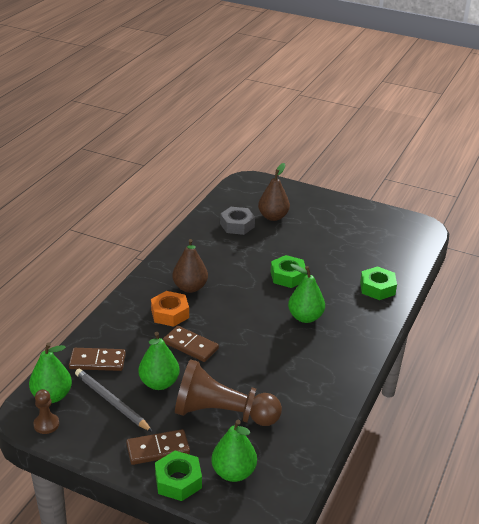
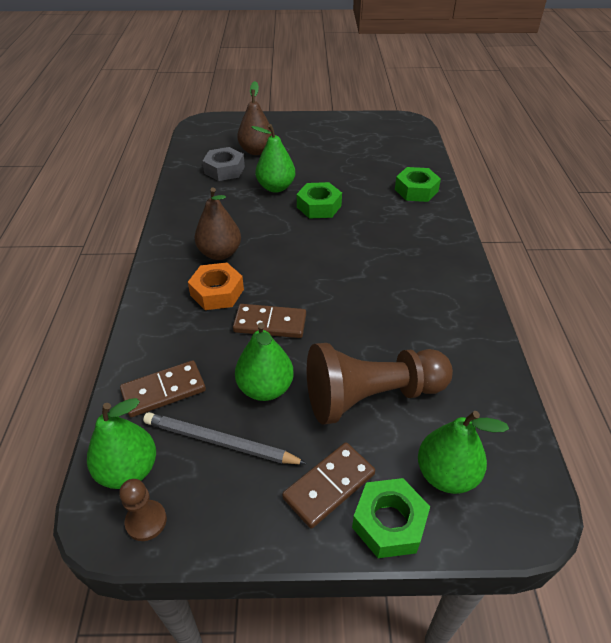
camera: 25 degrees left, 10 degrees up
green pear [288,264,325,323] -> green pear moved to [251,124,295,192]

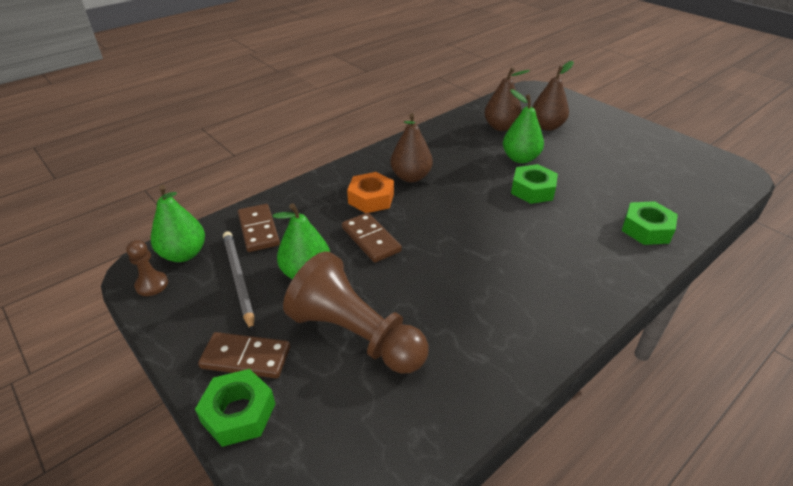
camera: 50 degrees right, 5 degrees down
brown domino [120,360,206,417] -> brown domino turned 45 degrees clockwise [238,204,280,252]
grey nut [203,147,245,181] -> brown pear [484,67,530,131]
green pear [418,411,509,494] -> none

